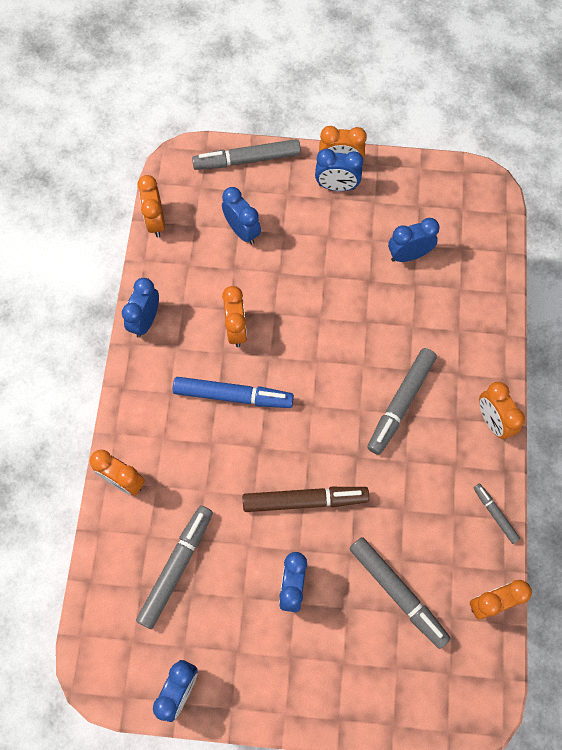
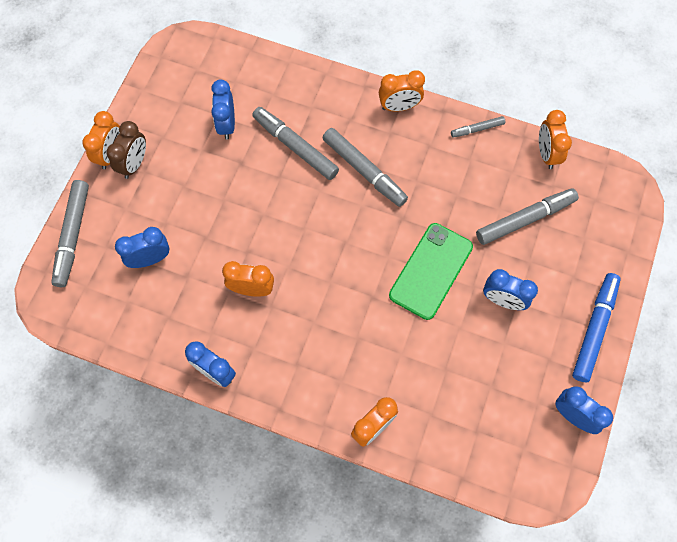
camera: 75 degrees left, 0 degrees up
grey marker [136,505,213,629] -> grey marker moved to [252,107,339,180]
orange clock [137,175,165,237] -> none
blue marker [173,377,294,408] -> blue marker moved to [572,273,621,382]
brown marker [243,487,369,512] -> green phone [389,223,473,320]
blue clock [315,149,363,191] -> brown clock [106,121,146,179]

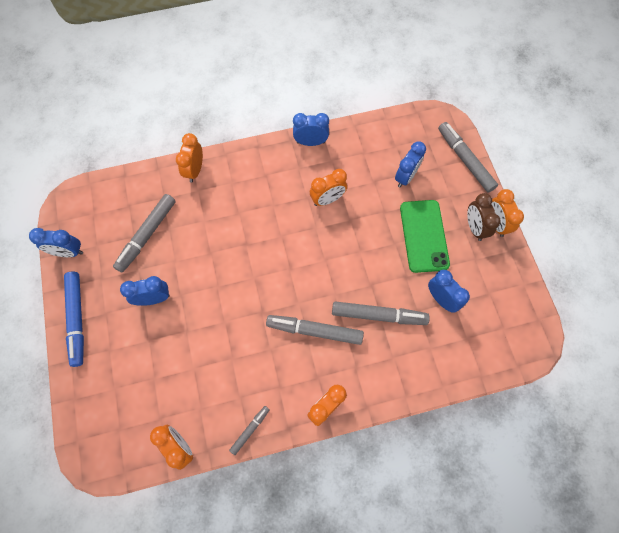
camera: 145 degrees right, 0 degrees up
green phone [389,223,473,320] -> green phone moved to [400,200,450,273]
grey marker [476,188,579,245] -> grey marker moved to [113,194,176,273]

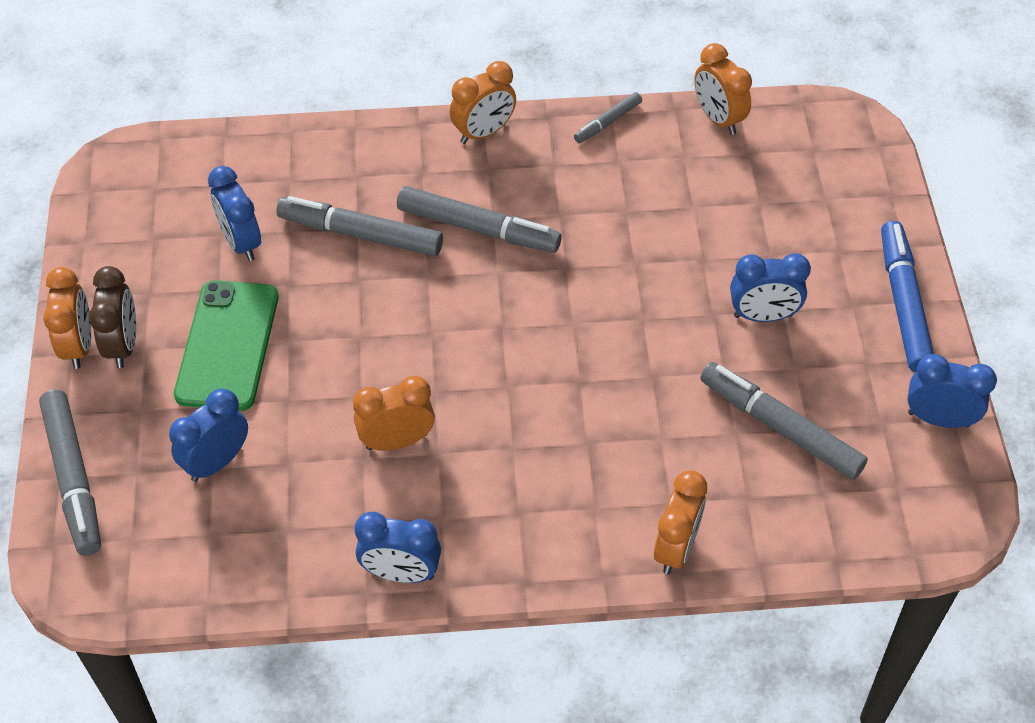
camera: 170 degrees left, 15 degrees down
grey marker [113,194,176,273] -> grey marker turned 90 degrees counterclockwise [700,362,868,480]

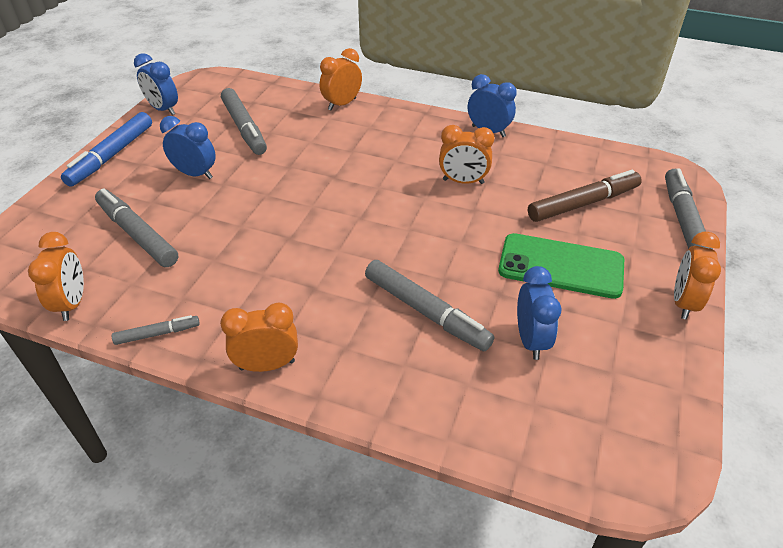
camera: 155 degrees left, 10 degrees down
brown clock [89,266,136,368] -> none
blue clock [169,388,248,482] -> brown marker [528,170,642,222]
green phone [174,280,279,411] -> green phone turned 75 degrees clockwise [498,233,624,299]
grey marker [397,186,562,253] -> grey marker moved to [95,188,178,267]

